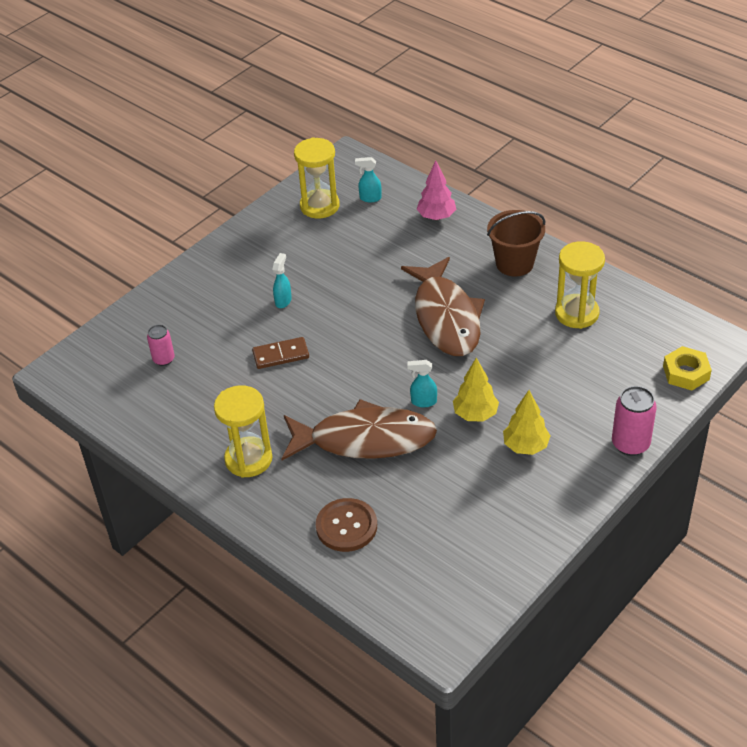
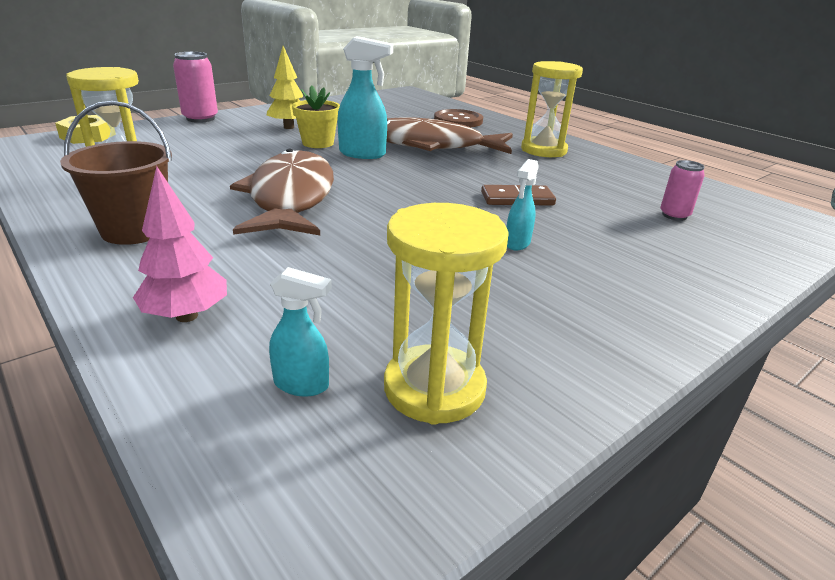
camera: 175 degrees left, 15 degrees down
turquoise spray bottle [407,360,437,407] -> turquoise spray bottle [337,36,393,159], size x1.75
yellow tree [453,358,499,422] -> yellow flower pot [292,85,340,148]

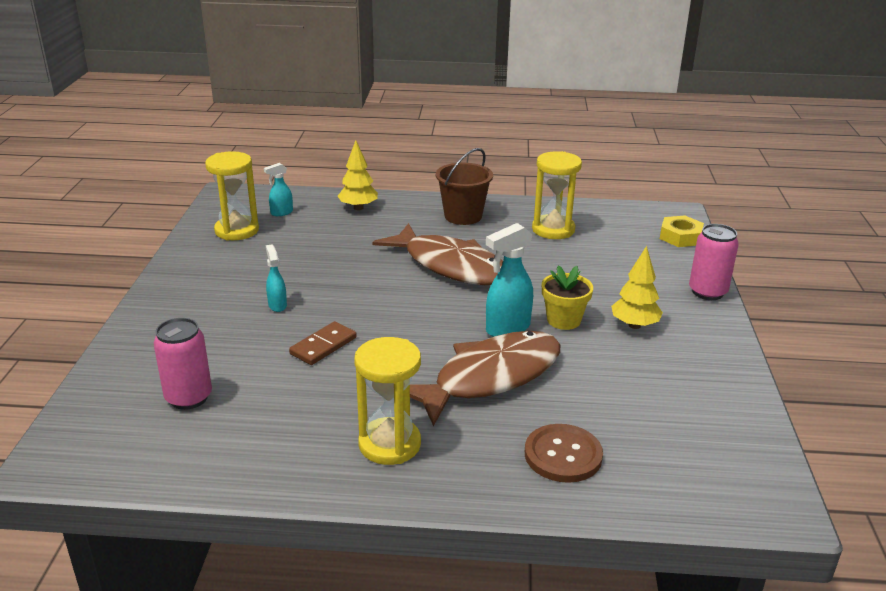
camera: 135 degrees right, 0 degrees up
pink tree [133,166,227,322] -> yellow tree [338,140,378,210]
pink can [660,160,705,221] -> pink can [154,318,212,410], size x1.58

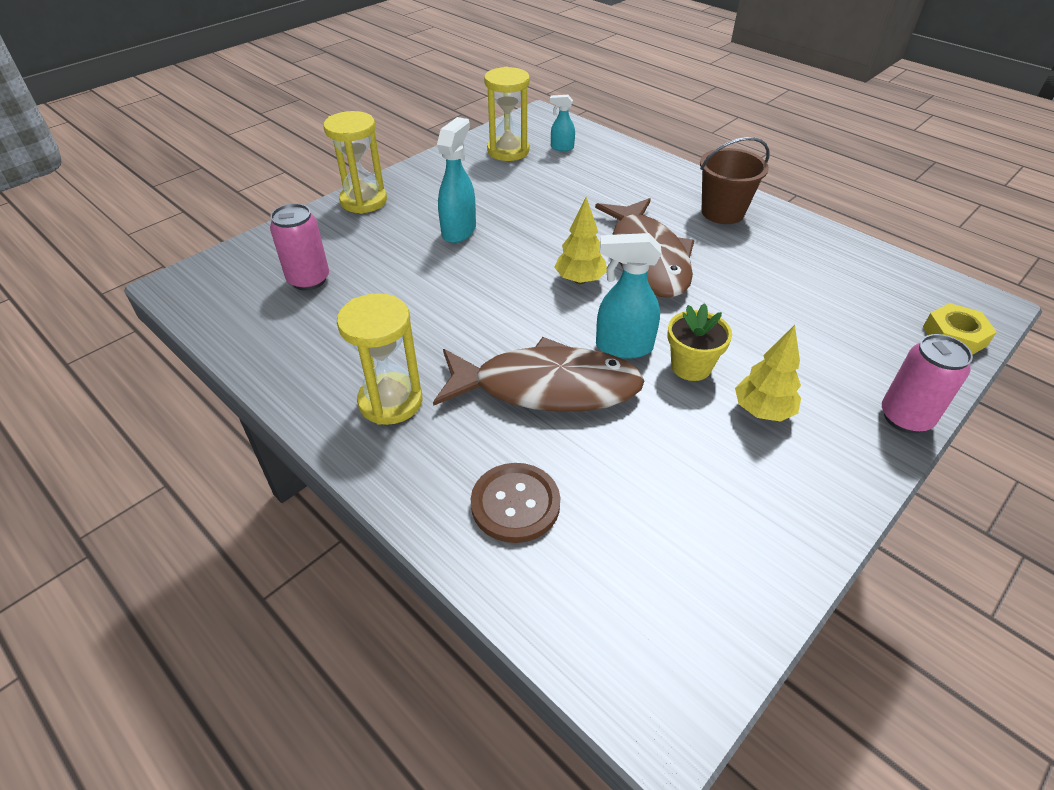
camera: 40 degrees right, 15 degrees up
turquoise spray bottle [266,245,287,312] -> turquoise spray bottle [437,117,476,243], size x1.75
brown domino [289,321,357,365] -> none
yellow tree [338,140,378,210] -> yellow tree moved to [554,197,607,284]
yellow hourglass [532,151,582,239] -> yellow hourglass moved to [323,111,387,214]

